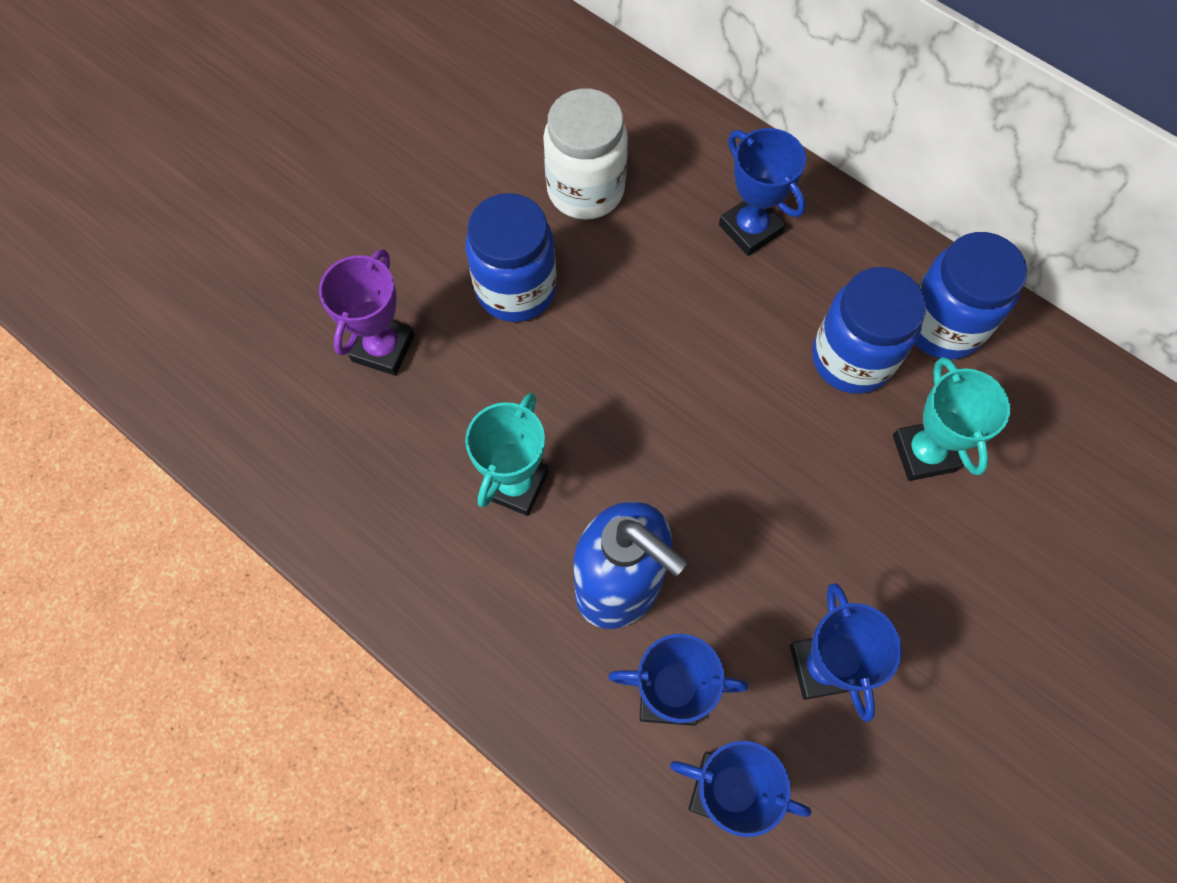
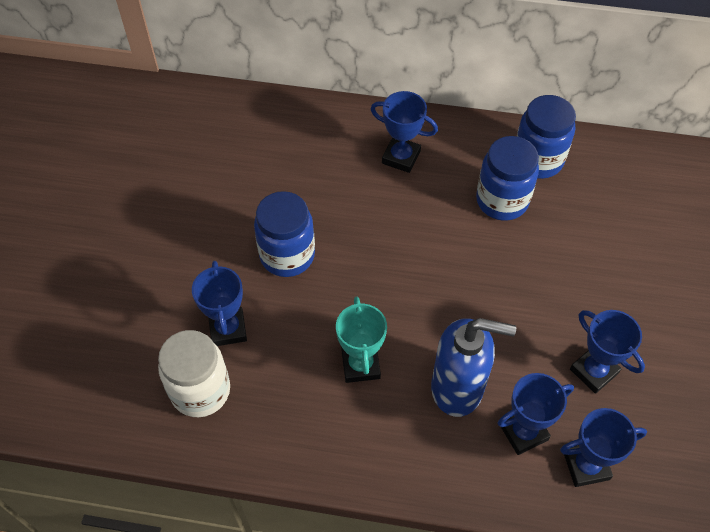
camera: 30 degrees left, 10 degrees down
purple trophy [319,249,415,376] -> blue trophy [192,261,247,346]
white jar [543,89,628,220] -> white jar moved to [158,330,230,417]
turquoise trophy [893,357,1010,481] -> none

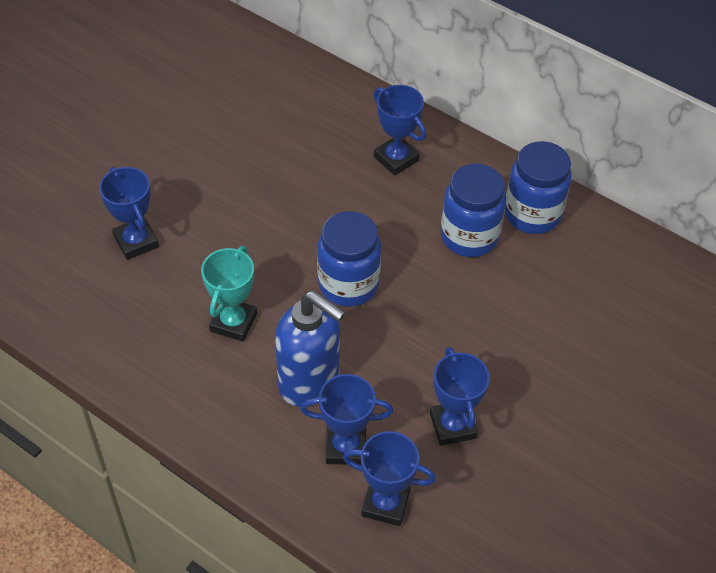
camera: 25 degrees right, 5 degrees down
white jar [158,330,230,417] -> none
blue trophy [192,261,247,346] -> blue trophy turned 45 degrees counterclockwise [99,167,159,260]
blue jar [254,191,315,277] -> blue jar moved to [317,211,381,307]

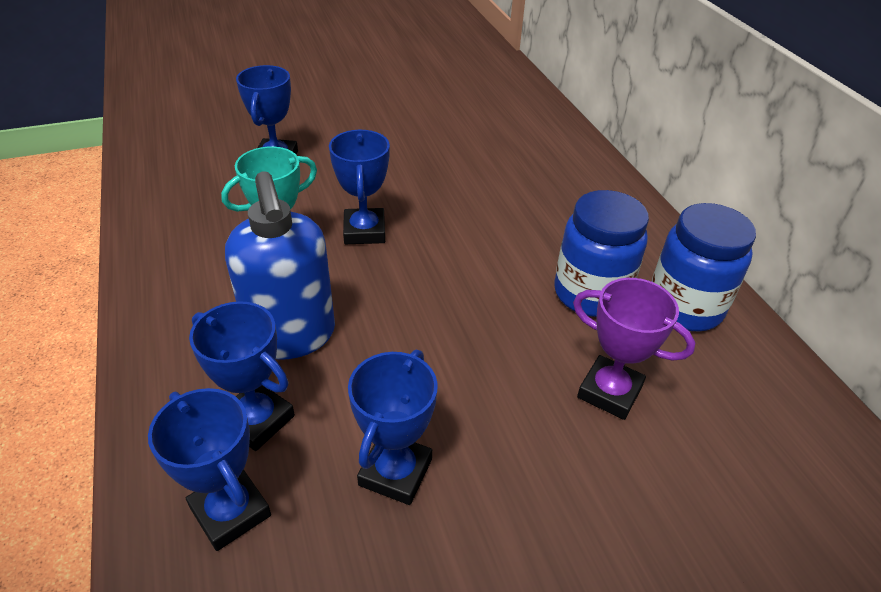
camera: 35 degrees right, 10 degrees down
blue jar [317,211,381,307] -> none
blue trophy [374,85,426,176] -> blue trophy moved to [329,130,390,244]
none -> purple trophy [573,278,696,420]

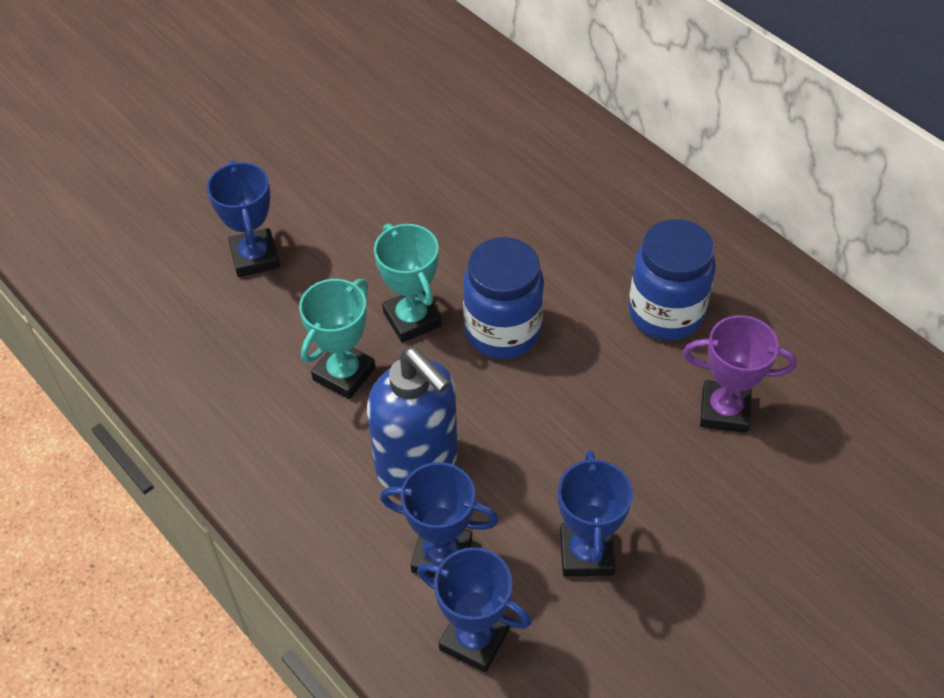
camera: 20 degrees left, 10 degrees up
blue trophy [329,130,390,244] -> turquoise trophy [374,223,441,343]
blue jar [652,203,756,331] -> blue jar moved to [463,237,544,359]

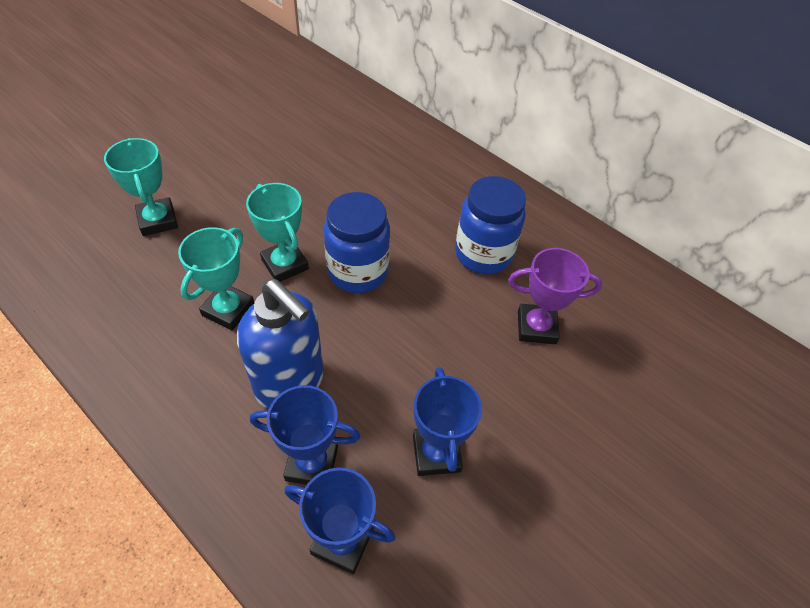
camera: 10 degrees left, 0 degrees up
blue trophy [207,160,280,277] -> turquoise trophy [104,138,178,236]

